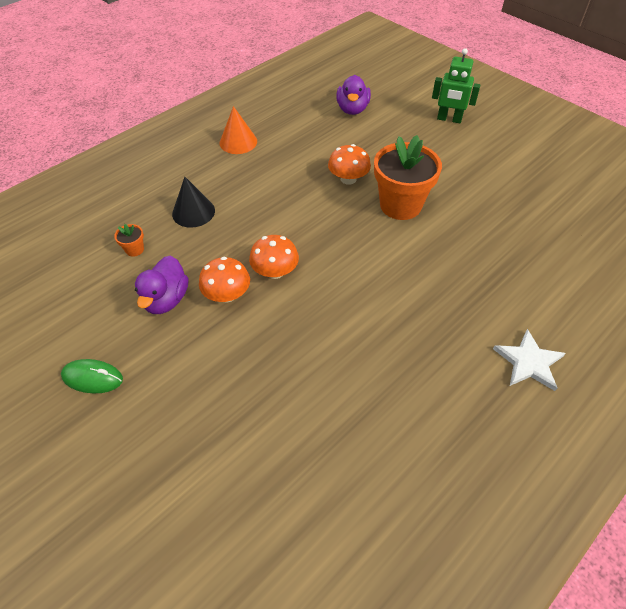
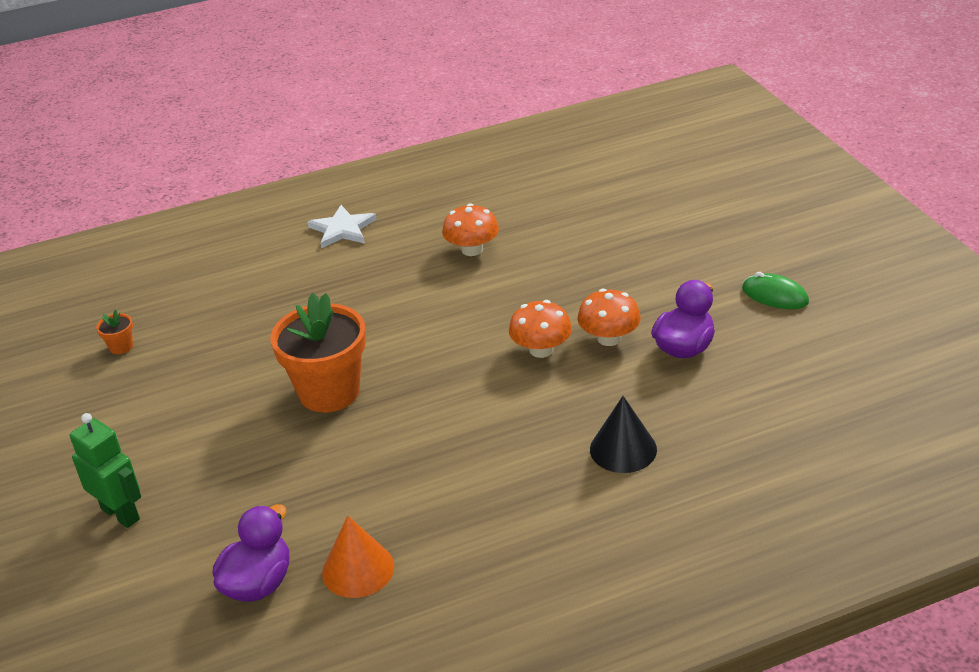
camera: 155 degrees left, 15 degrees down
orange flower pot [114,224,144,257] -> orange flower pot moved to [96,310,133,354]
orange cone [220,106,257,154] -> orange cone moved to [322,516,394,598]
orange mushroom [328,144,371,185] -> orange mushroom moved to [442,203,499,256]

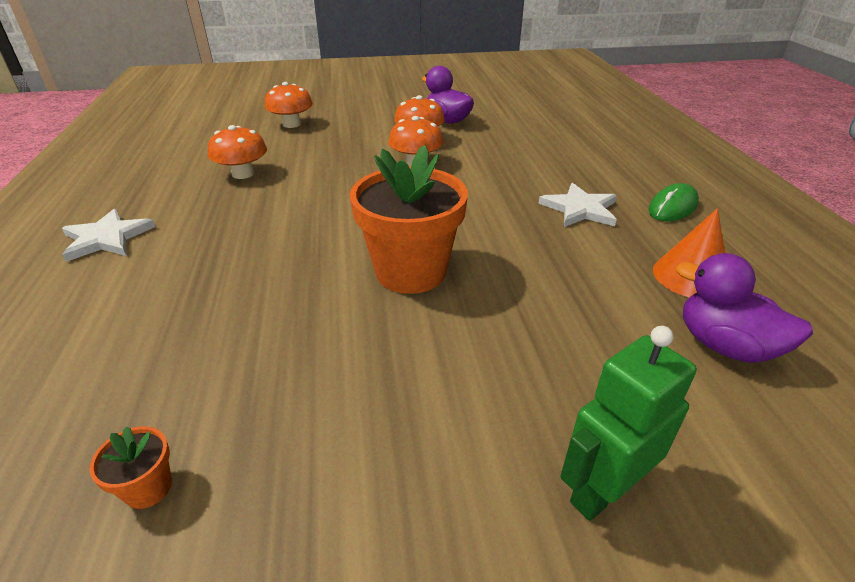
camera: 80 degrees left, 0 degrees up
black cone [590,396,657,473] -> none
green mouse [742,272,809,309] -> green mouse moved to [648,183,699,221]
none -> orange mushroom [264,82,313,128]
none -> white star [538,183,617,227]

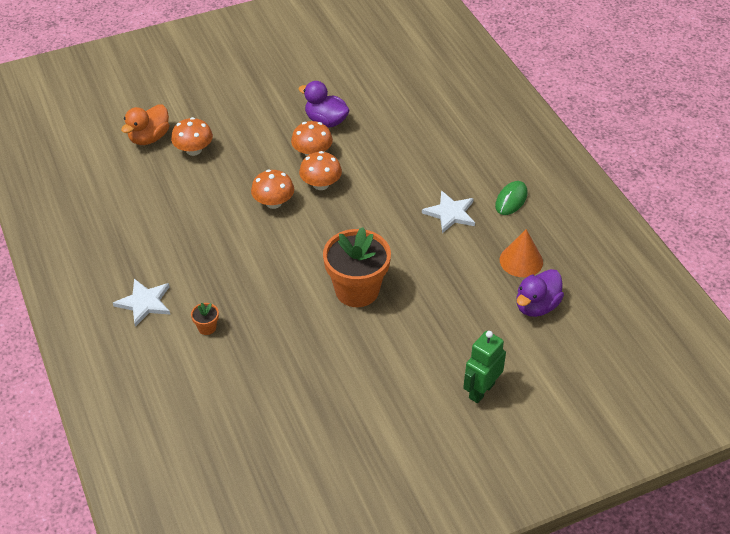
camera: 15 degrees left, 10 degrees up
orange flower pot [89,426,172,509] -> orange flower pot moved to [191,303,219,335]
orange mushroom [208,125,267,179] -> orange mushroom moved to [251,169,294,209]
purple duck [676,253,813,363] -> purple duck turned 75 degrees counterclockwise [517,269,564,317]
none -> orange duck [121,104,169,145]

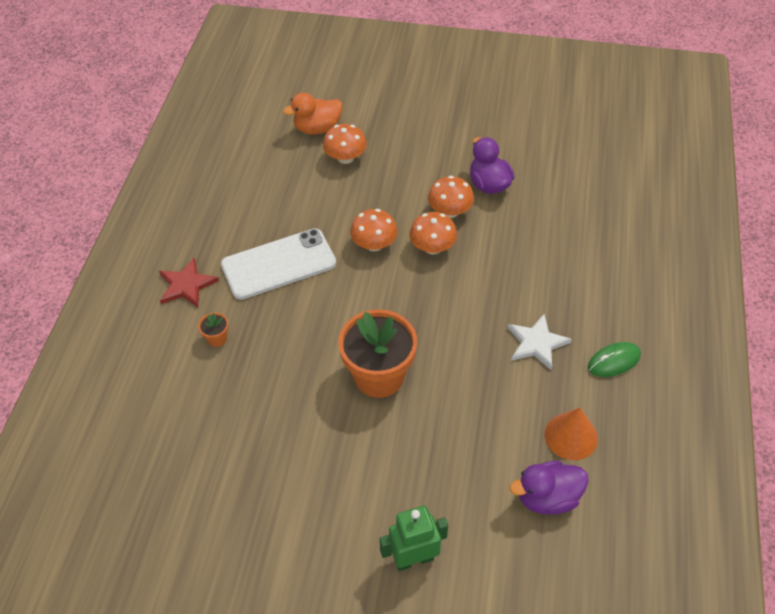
camera: 35 degrees right, 5 degrees up
white star [113,279,170,327] -> red star [159,258,219,308]
none -> white phone [221,228,336,300]

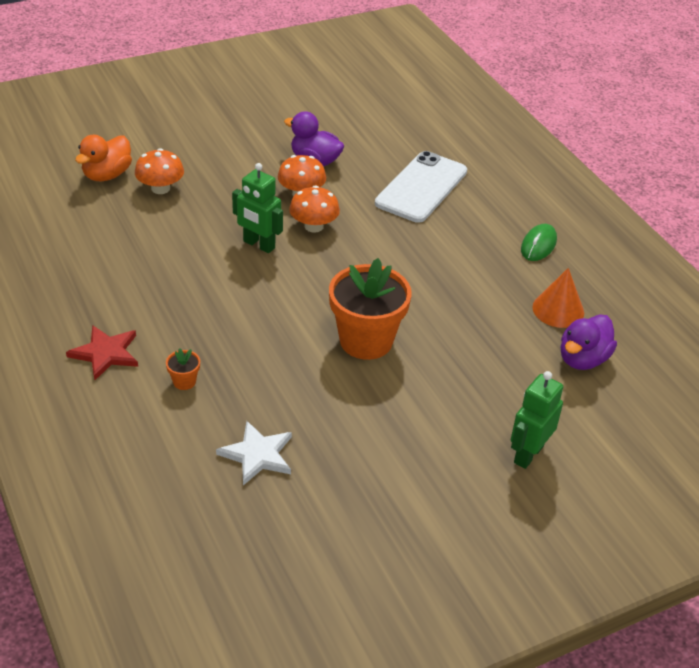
camera: 40 degrees left, 10 degrees down
white phone [221,228,336,300] -> white phone moved to [375,151,467,223]
orange mushroom [350,209,398,251] -> green robot [232,163,283,253]
white star [507,314,572,370] -> white star moved to [216,421,292,485]

